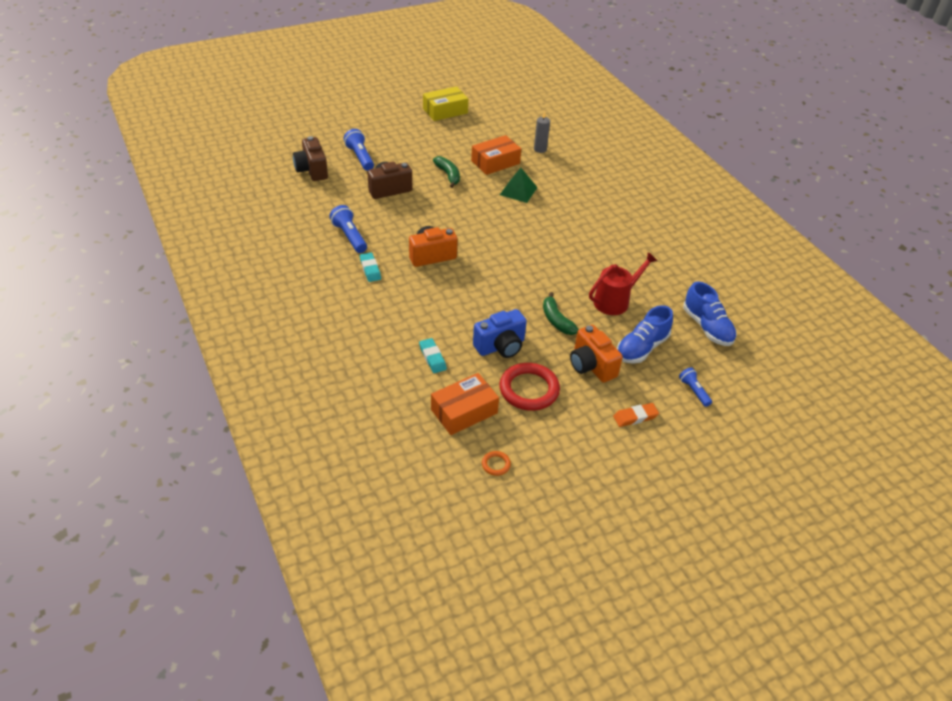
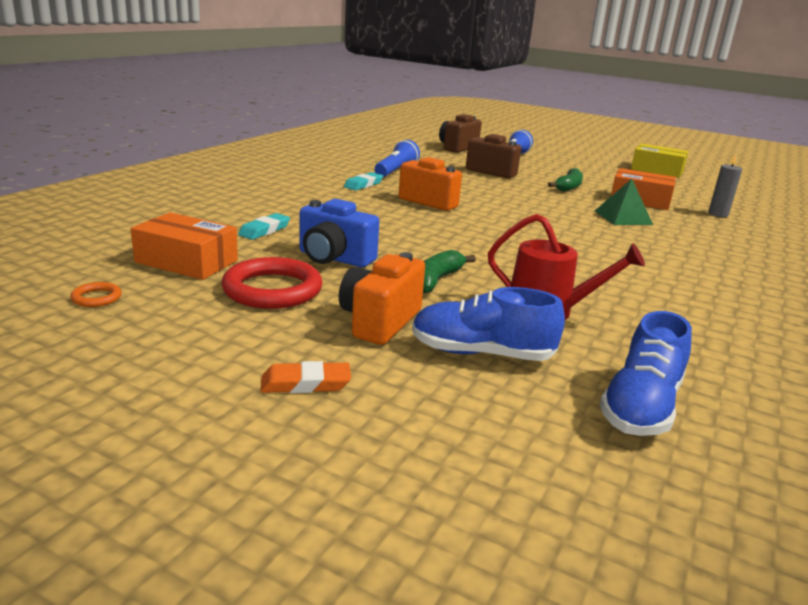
camera: 55 degrees right, 20 degrees down
orange eraser [613,403,659,427] -> orange eraser turned 45 degrees counterclockwise [260,361,351,393]
blue flashlight [679,367,712,407] -> none

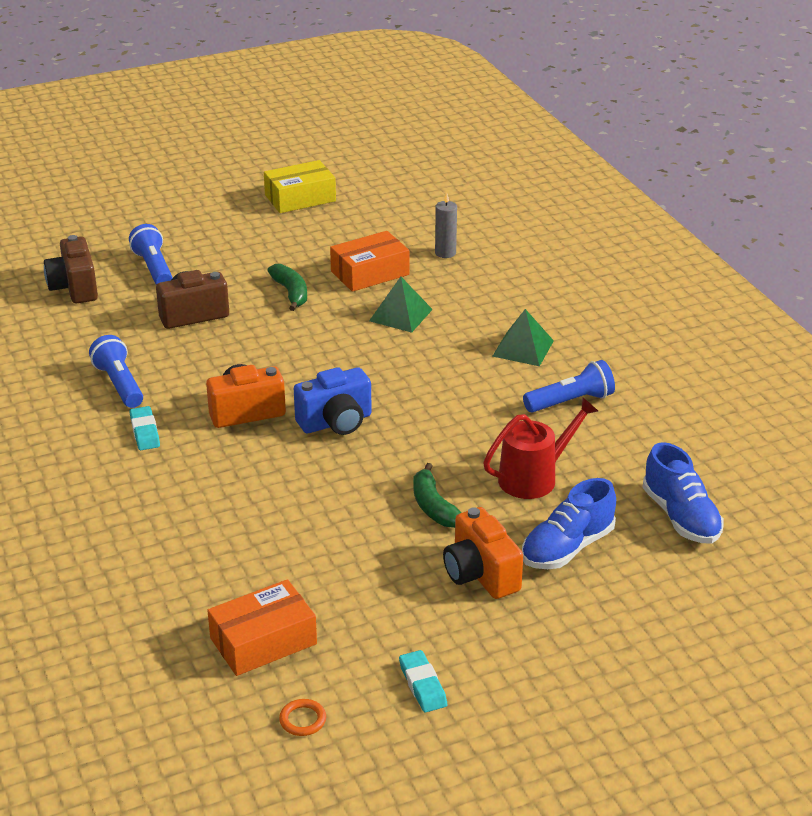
camera: 50 degrees left, 10 degrees up
red ring [222,257,322,309] -> none
turquoise eraser [238,213,290,240] -> turquoise eraser moved to [399,650,447,712]
orange eraser [260,361,351,393] -> none
blue camera [300,199,379,267] -> blue camera moved to [294,367,372,435]
none -> green pyramid [492,309,554,366]
none -> blue flashlight [523,360,615,413]

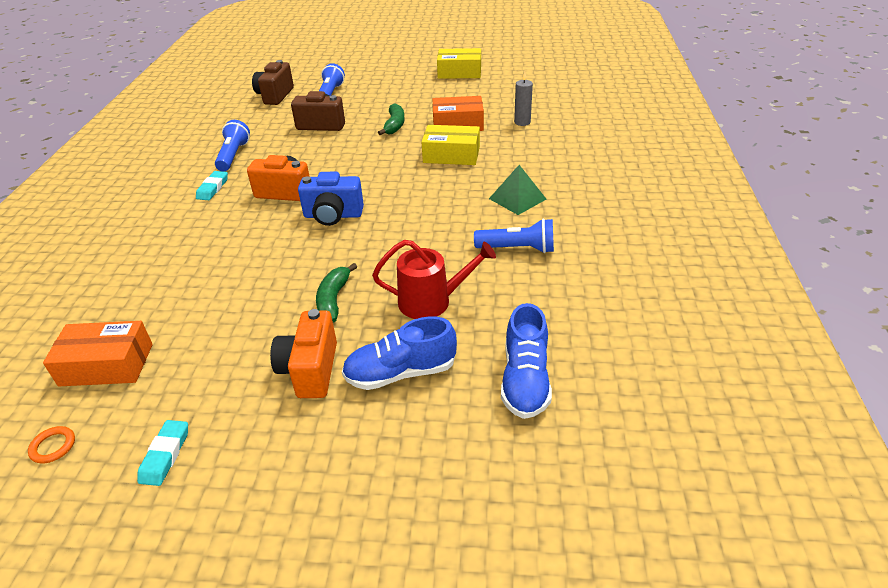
camera: 30 degrees right, 5 degrees up
green pyramid [369,277,433,333] -> yellow box [422,125,480,165]

